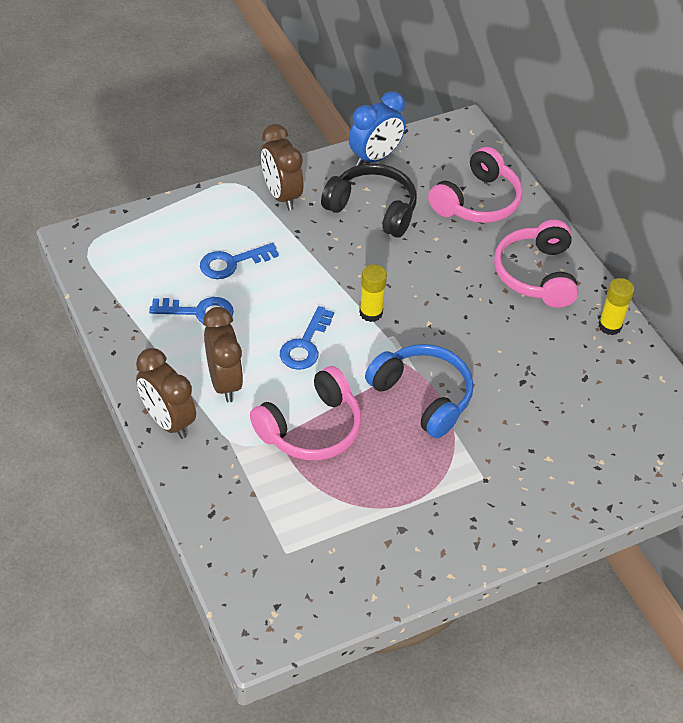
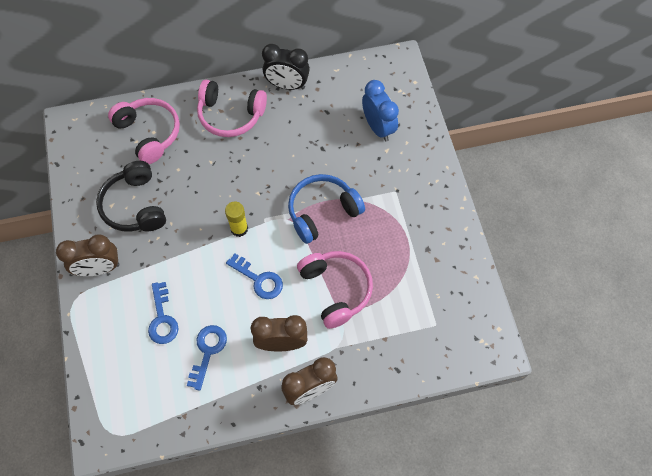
camera: 75 degrees left, 15 degrees up
black headphones [321,163,417,238] -> black headphones turned 60 degrees counterclockwise [96,161,166,232]
blue clock [349,91,406,166] -> blue clock moved to [362,80,399,142]
yellow glue stick [598,278,634,335] -> black clock [262,44,310,90]

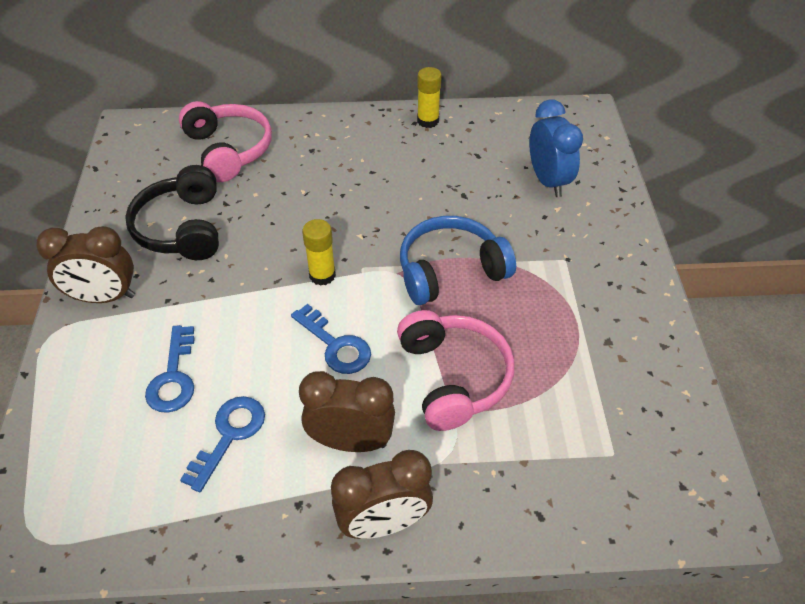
camera: 10 degrees right, 15 degrees down
pink headphones [197,80,267,137] -> none
black clock [262,44,310,90] -> yellow glue stick [417,67,442,128]

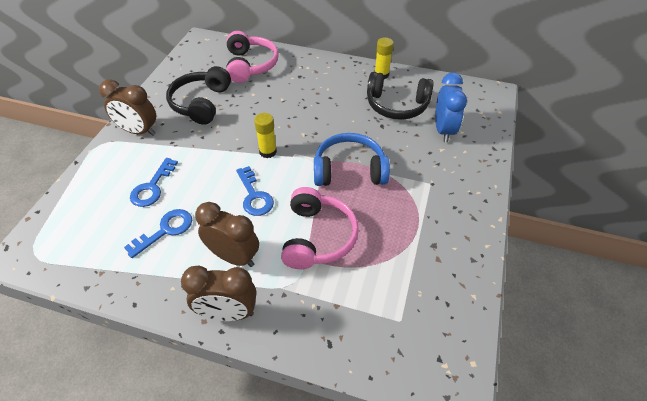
camera: 20 degrees right, 0 degrees up
none -> black headphones [367,72,434,120]

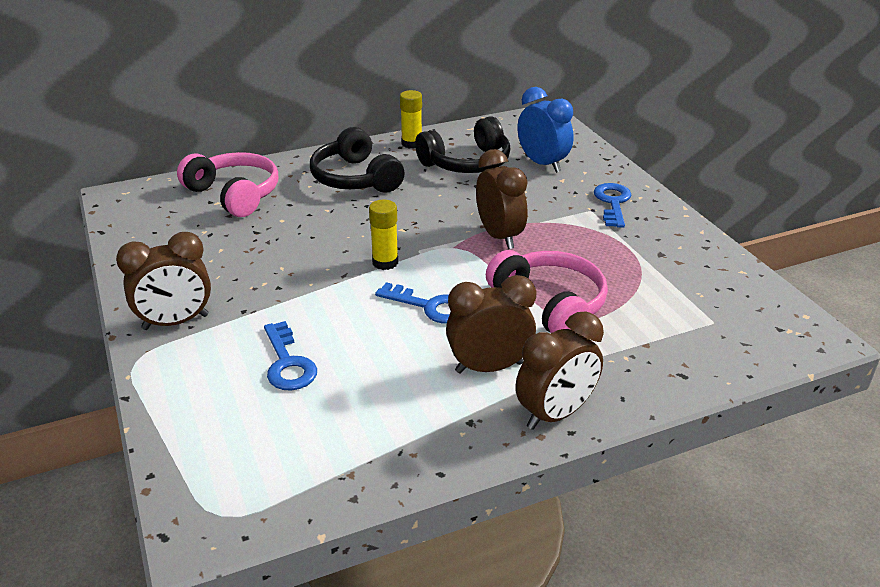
camera: 40 degrees left, 15 degrees down
blue key [124,209,192,258] -> blue key moved to [594,183,631,228]
black headphones [166,66,231,125] -> black headphones moved to [310,127,405,193]
blue headphones [314,133,390,186] -> brown clock [476,149,528,249]

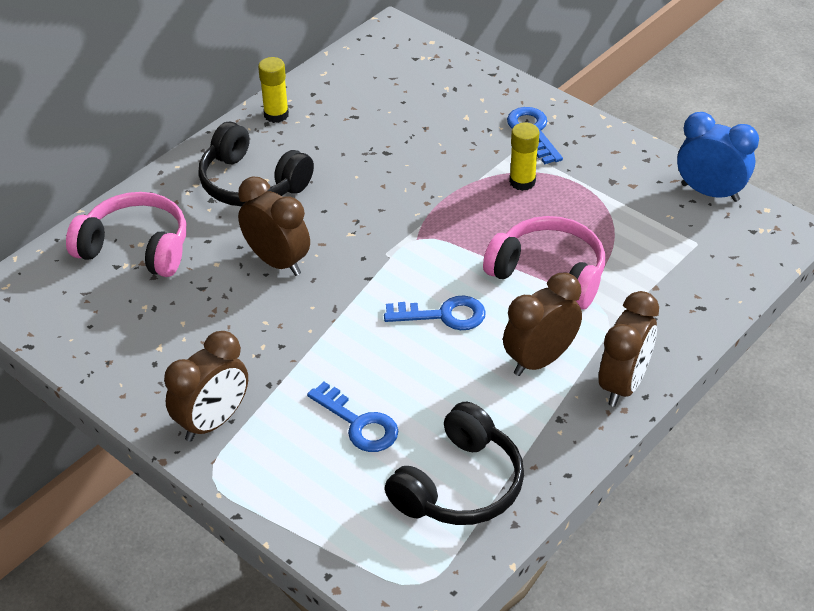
camera: 25 degrees left, 10 degrees up
yellow glue stick [369,199,398,270] -> yellow glue stick moved to [509,122,539,191]
black headphones [415,116,510,173] -> black headphones moved to [385,402,524,525]
brown clock [476,149,528,249] -> brown clock moved to [238,176,310,276]
blue clock [518,87,574,173] -> blue clock moved to [677,112,759,202]

